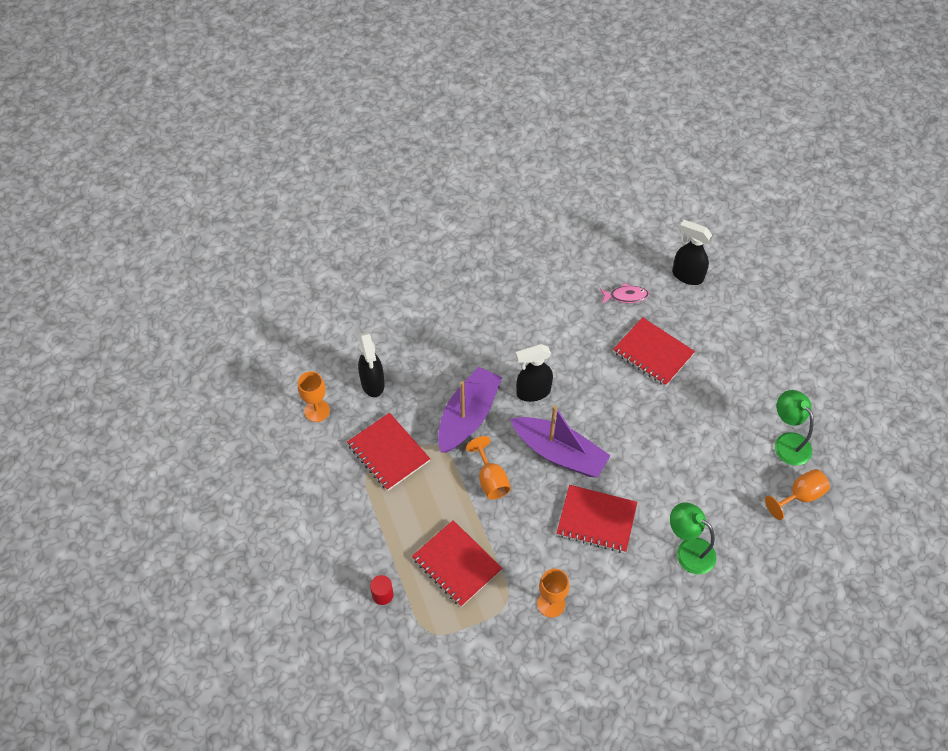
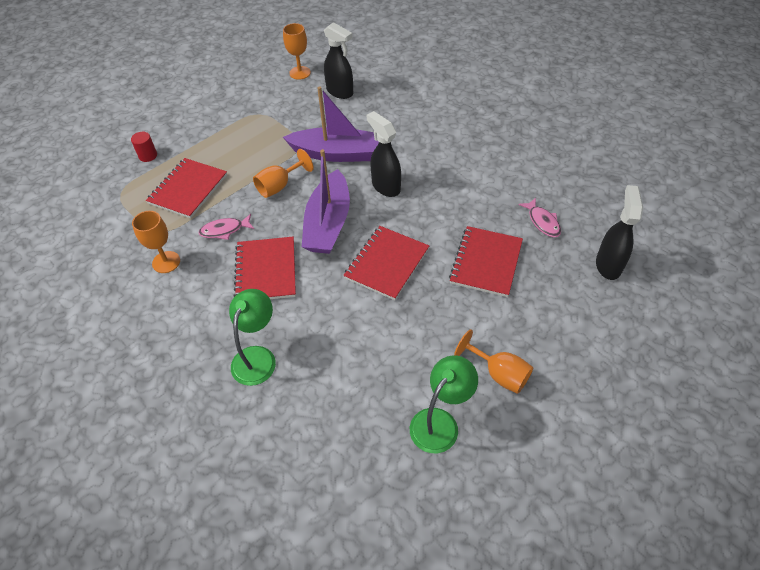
camera: 70 degrees right, 5 degrees down
red notebook [347,413,430,491] -> red notebook moved to [343,226,429,300]
black spray bottle [358,332,384,397] -> black spray bottle turned 105 degrees counterclockwise [324,22,353,99]
orange goblet [765,469,830,520] -> orange goblet moved to [454,329,533,394]
none -> pink fish [199,214,254,240]

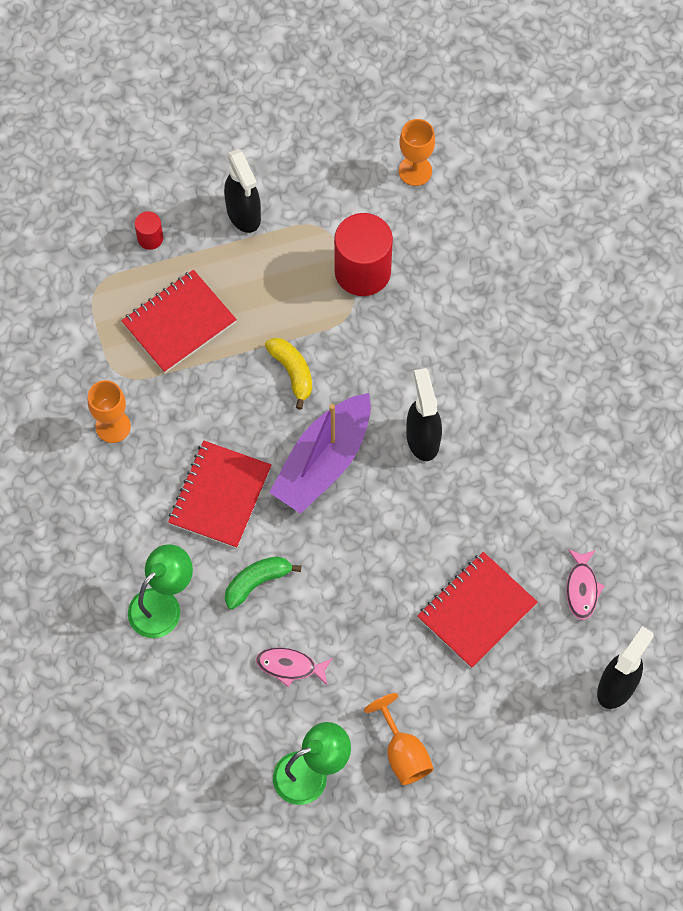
camera: 25 degrees right, 15 degrees up
pink fish [199,214,254,240] -> pink fish moved to [256,647,332,687]
orange goblet [253,149,314,198] -> yellow banana [265,338,312,410]
purple boat [283,86,379,162] -> none
black spray bottle [324,22,353,99] -> black spray bottle moved to [224,149,261,233]
red notebook [343,226,429,300] -> none
none -> green banana [225,556,301,610]
none -> red cylinder [334,213,393,296]

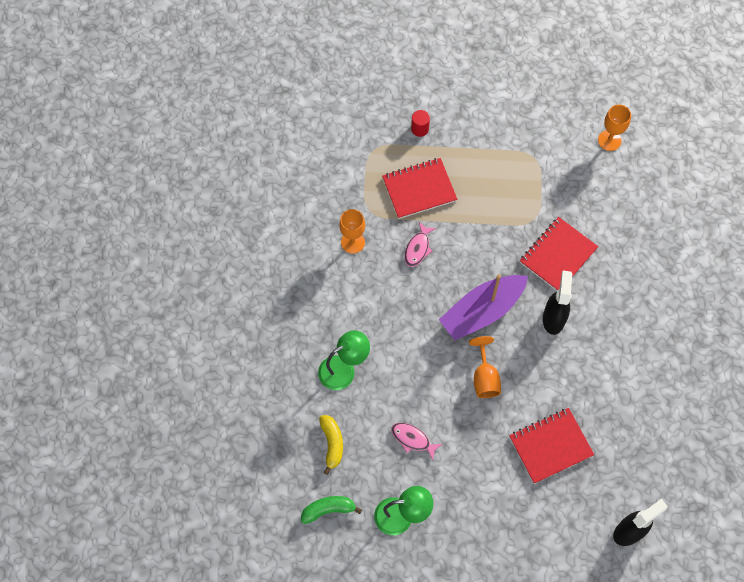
camera: 20 degrees right, 0 degrees up
red notebook [168,441,271,548] -> red notebook moved to [520,217,598,291]
black spray bottle [224,149,261,233] -> none
green banana [225,556,301,610] -> green banana moved to [301,496,362,524]
yellow banana [265,338,312,410] -> yellow banana moved to [319,415,343,475]
red cylinder [334,213,393,296] -> none
orange goblet [364,693,434,785] -> orange goblet moved to [469,336,501,398]
pink fish [566,549,605,620] -> pink fish moved to [405,222,436,267]

